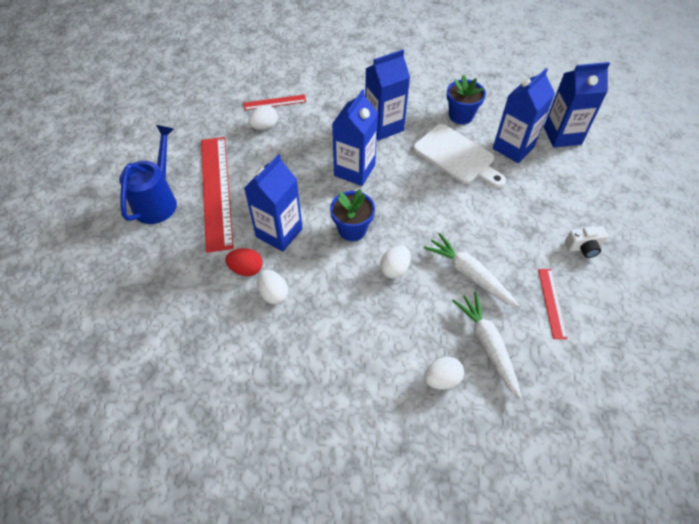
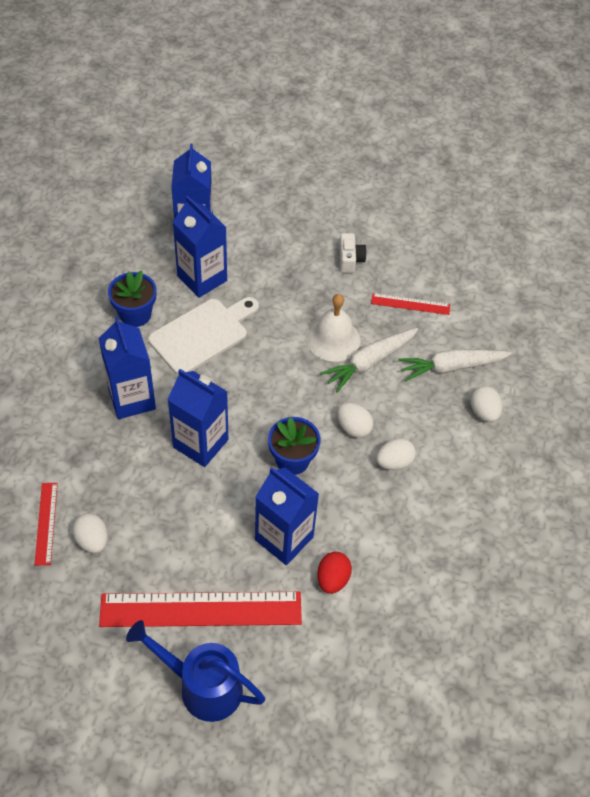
camera: 85 degrees left, 0 degrees up
white egg [257,270,288,304] -> white egg moved to [376,438,416,470]
none -> white bell [307,294,361,362]

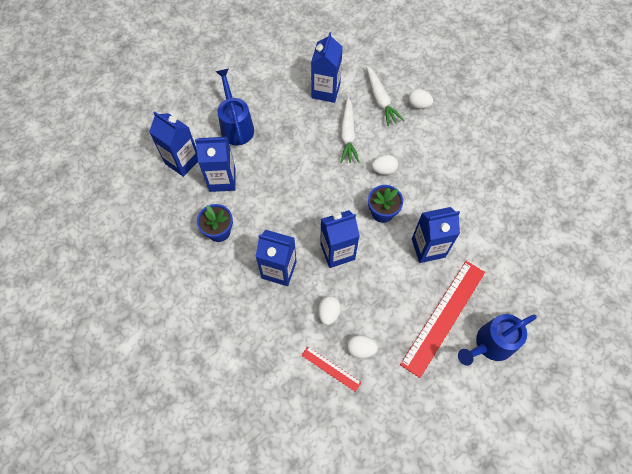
camera: 50 degrees left, 10 degrees up
white cutting board [148,297,259,375] -> none
white bell [307,294,361,362] -> none
red egg [317,552,352,594] -> none
white camera [339,233,367,273] -> none
red ruler [371,293,450,315] -> blue carton [311,32,343,103]
white egg [376,438,416,470] -> white egg moved to [318,296,341,325]
white carrot [398,349,512,382] -> white carrot turned 45 degrees counterclockwise [366,66,404,126]
none -> blue watering can [215,69,254,145]

